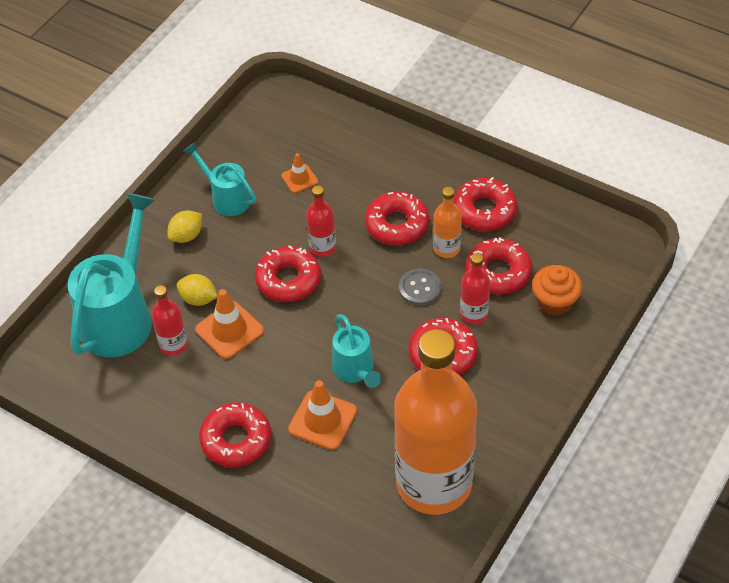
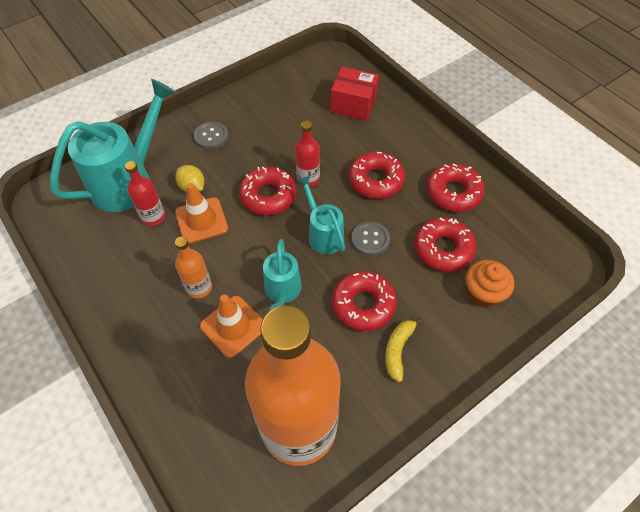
camera: 20 degrees right, 5 degrees up
yellow lemon [168,211,202,243] -> grey button [194,122,228,149]
turquoise watering can [184,142,256,216] -> turquoise watering can moved to [297,176,345,254]
red donut [199,402,271,467] -> none
orange traffic cone [281,153,318,193] -> none
orange bottle [433,187,462,258] -> orange bottle moved to [175,237,212,298]
red bottle [460,253,490,324] -> none
none -> red box [330,67,379,121]
none -> yellow banana [385,318,423,382]

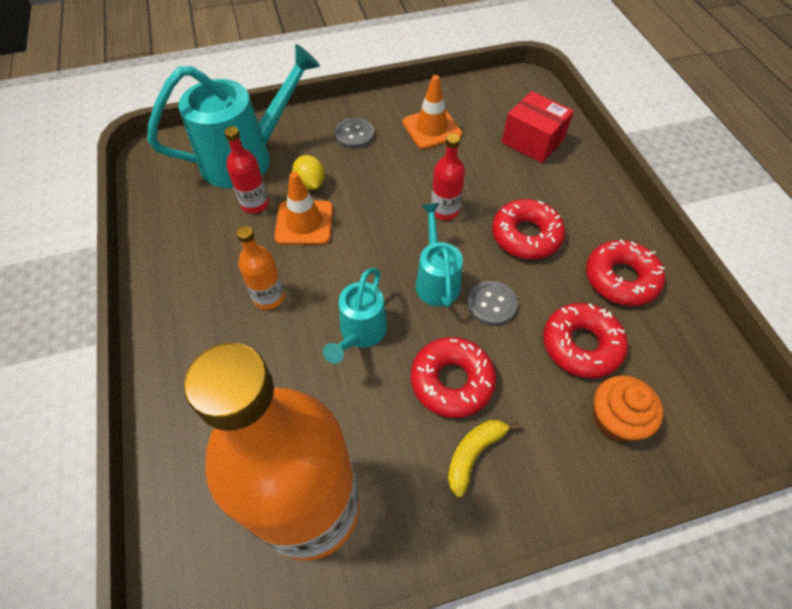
camera: 20 degrees right, 0 degrees up
orange traffic cone [200,294,263,358] -> orange traffic cone moved to [403,75,462,149]
red donut [239,167,296,215] -> none

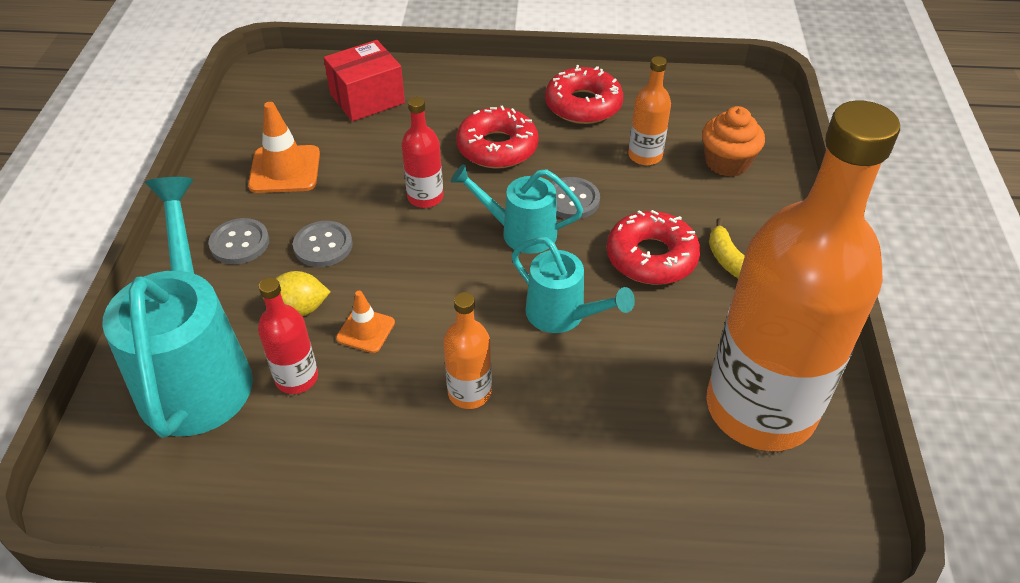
camera: 70 degrees left, 10 degrees down
orange traffic cone [274,172,333,245] -> orange traffic cone [336,291,395,353], size x0.60
red donut [543,303,628,378] -> orange bottle [628,56,671,165]
none -> grey button [293,221,353,267]

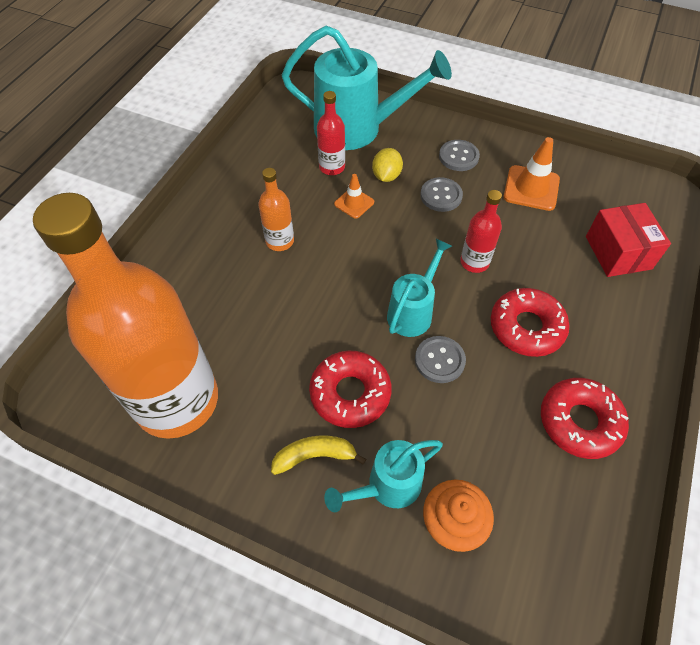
camera: 110 degrees right, 10 degrees up
turquoise watering can [512,237,635,333] -> turquoise watering can moved to [324,440,443,512]
orange bottle [628,56,671,165] -> none

